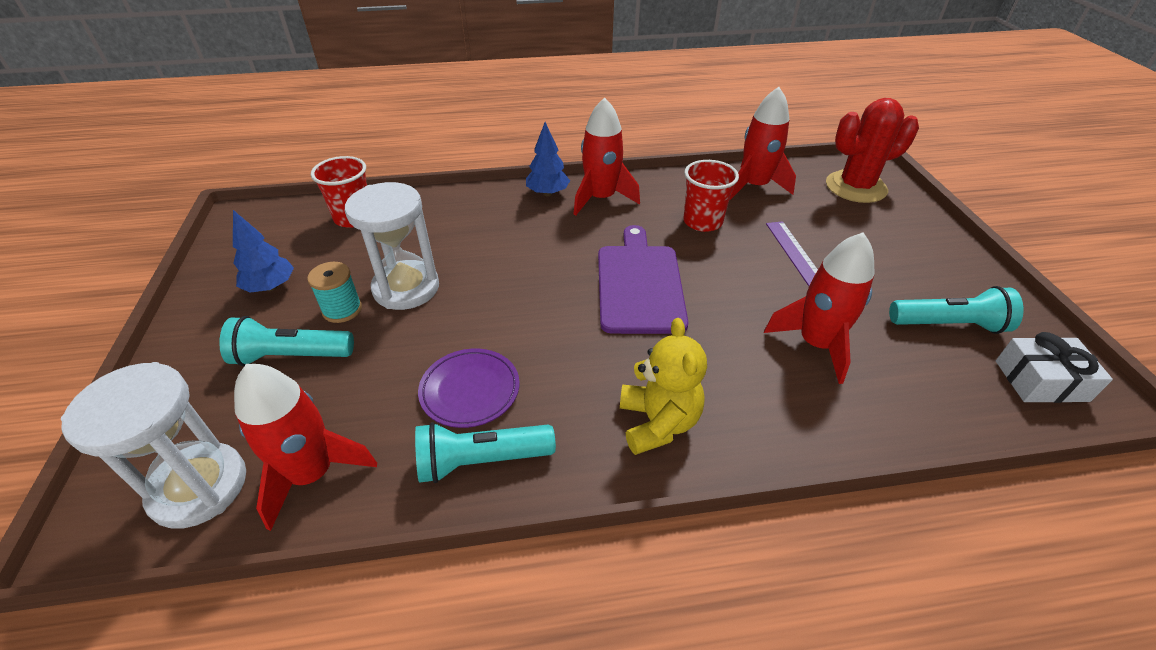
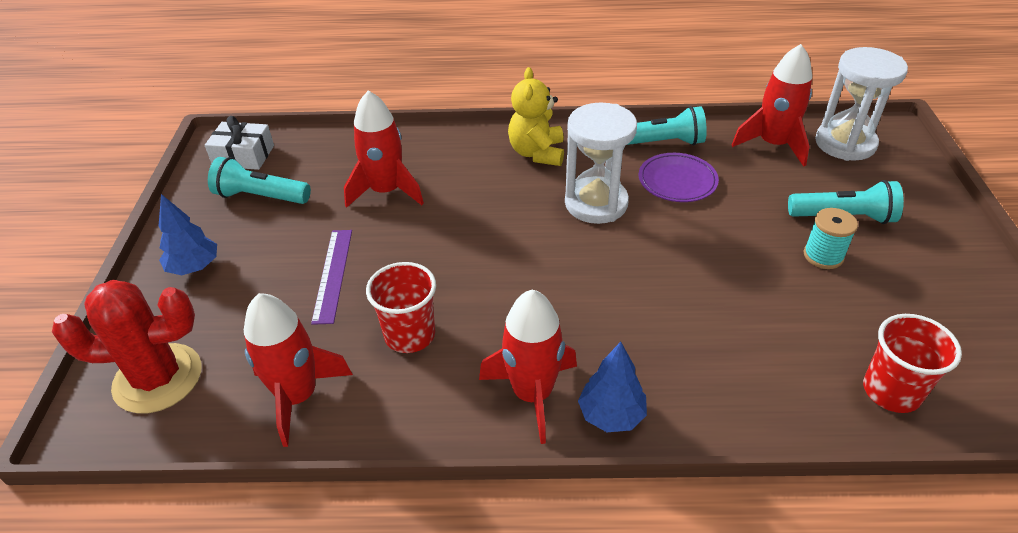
camera: 170 degrees left, 0 degrees up
blue tree [233,210,294,293] -> blue tree moved to [158,194,217,275]
white hourglass [345,182,439,310] -> white hourglass moved to [565,103,637,224]
purple cutting board [598,225,688,334] -> none

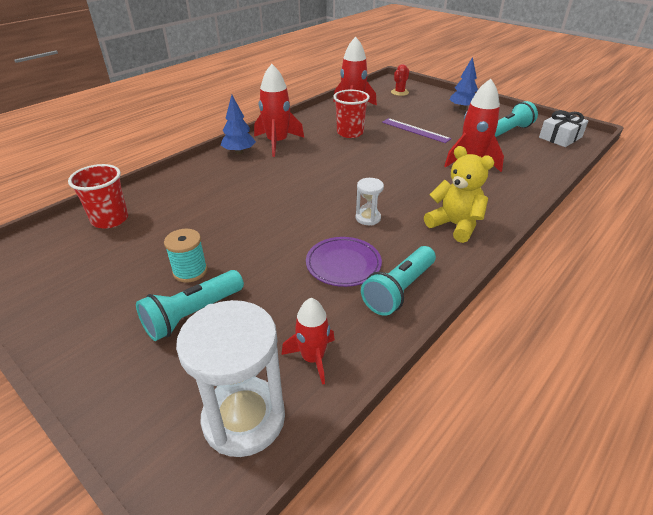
camera: 130 degrees right, 5 degrees down
red cactus [52,280,202,414] -> red cactus [391,64,409,96], size x0.49
white hourglass [565,103,637,224] -> white hourglass [356,178,384,225], size x0.49
red rocket [732,44,812,167] -> red rocket [282,298,335,385], size x0.62

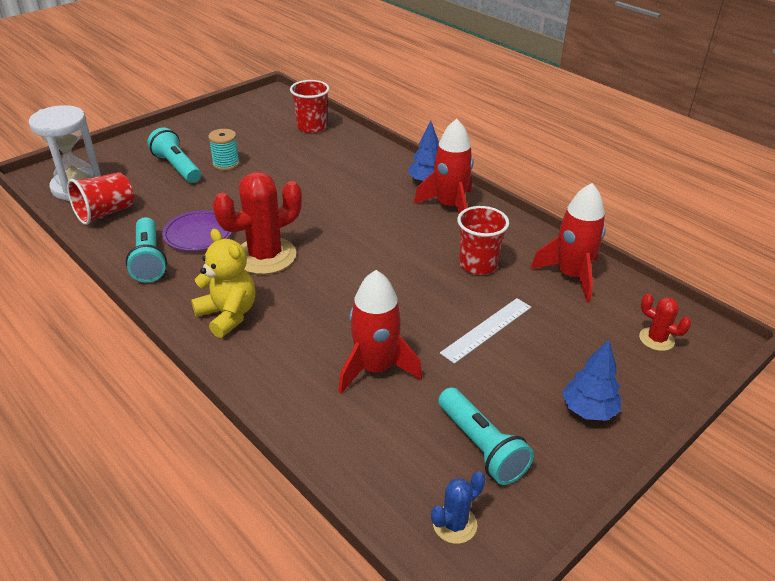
camera: 95 degrees right, 0 degrees up
red rocket [282,298,335,385] -> red cup [67,172,134,225]
white hourglass [356,178,384,225] -> red cactus [213,172,302,274]
turquoise flashlight [361,246,436,316] -> turquoise flashlight turned 150 degrees counterclockwise [126,217,167,282]
purple ruler [382,118,452,143] -> white ruler [440,298,531,364]
yellow teddy bear [424,146,494,243] -> yellow teddy bear turned 90 degrees counterclockwise [191,229,256,338]
white gift [539,110,588,147] -> blue cactus [431,471,486,544]

